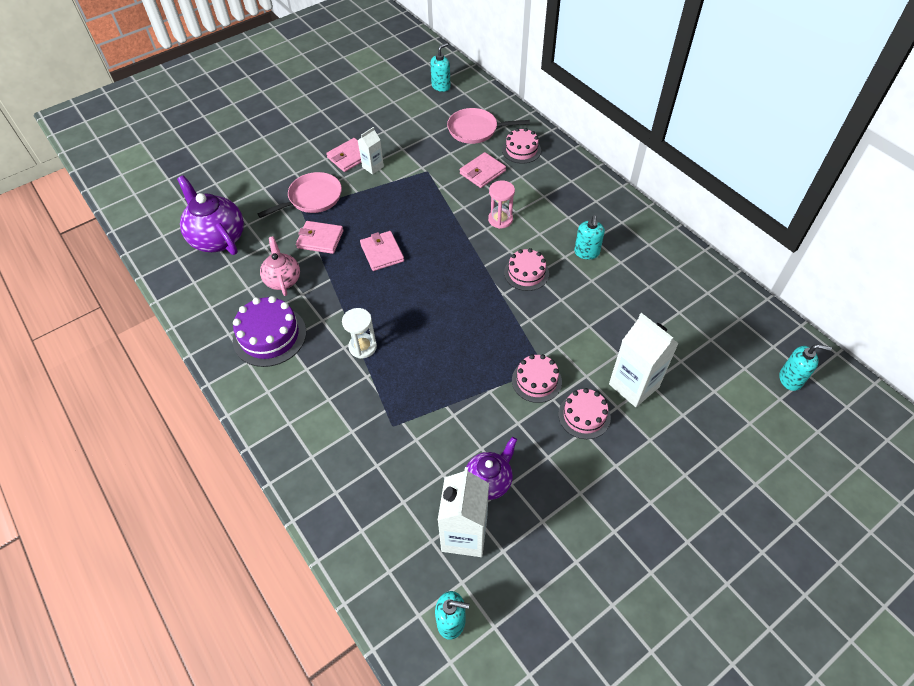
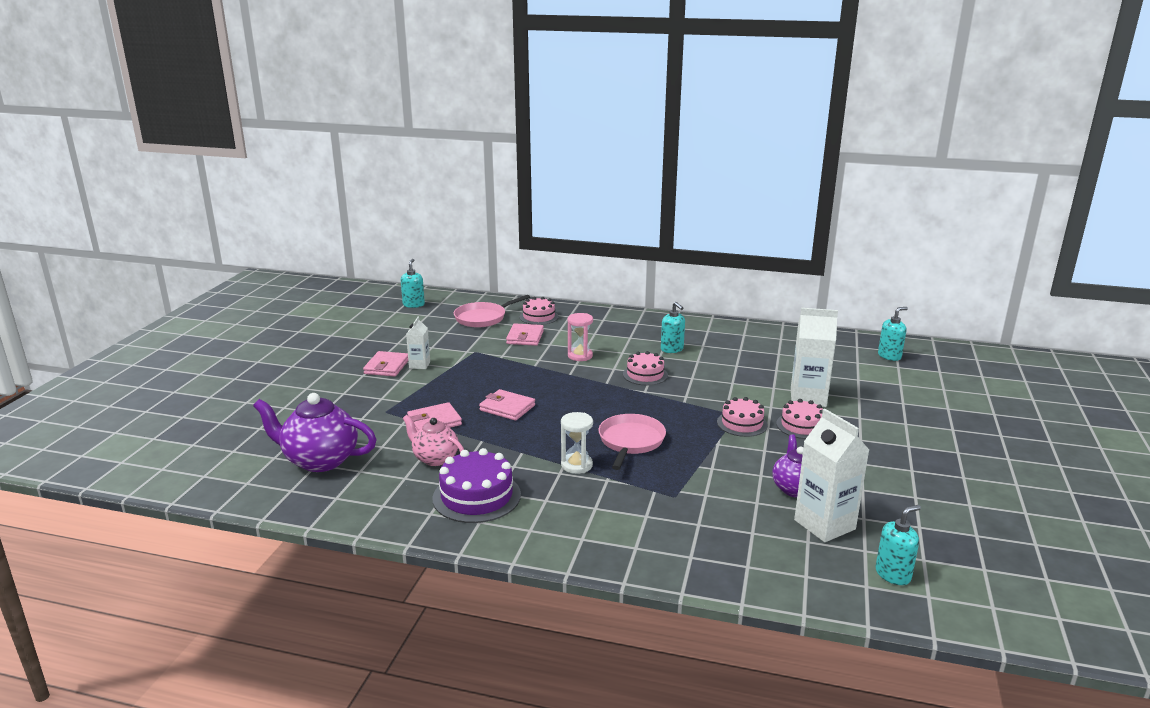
camera: 40 degrees left, 30 degrees down
pink pan [257,172,342,218] -> pink pan moved to [598,414,666,470]

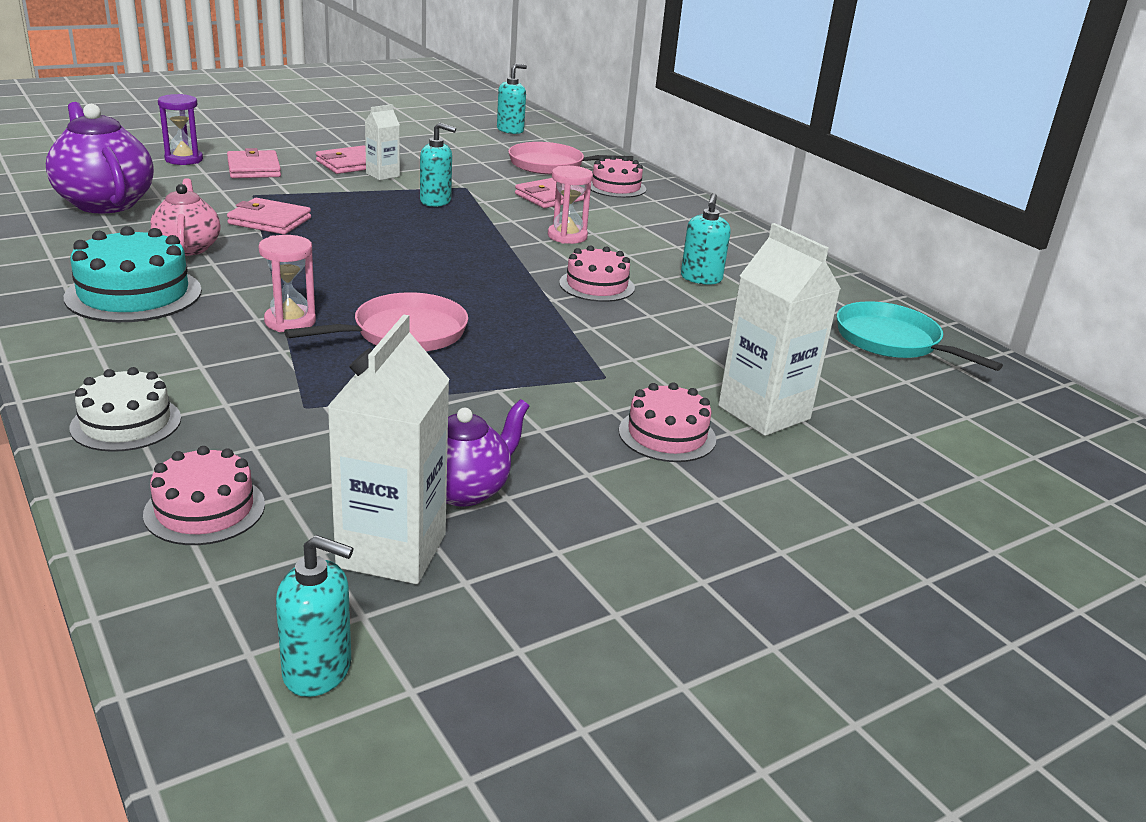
camera: 40 degrees right, 5 degrees up
purple cake [432,448,521,523] -> turquoise cake [64,226,202,322]
pink wallet [479,389,535,421] -> pink wallet moved to [227,148,281,178]
white hourglass [561,412,593,474] -> pink hourglass [258,235,316,332]
pink cake [717,397,768,437] -> pink cake moved to [143,446,265,545]
turquoise soap dispenser [878,307,908,361] -> turquoise soap dispenser moved to [420,122,456,207]
none -> white cake [69,367,181,452]
none -> purple hourglass [158,94,203,165]
none -> turquoise pan [837,301,1003,371]

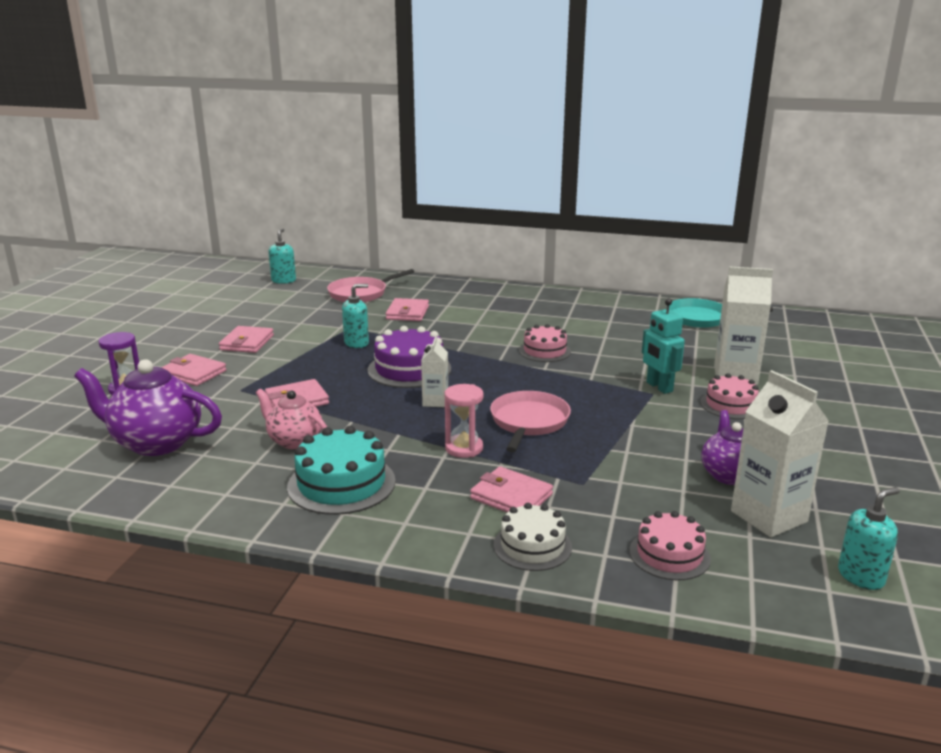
camera: 40 degrees left, 5 degrees down
white carton [365,104,400,180] -> white carton moved to [421,337,448,407]
pink hourglass [548,166,593,244] -> none
pink cake [591,156,646,198] -> none
turquoise soap dispenser [681,193,731,285] -> none
none -> purple cake [368,326,451,388]
none -> pink wallet [470,466,553,512]
none -> turquoise robot [642,298,685,394]

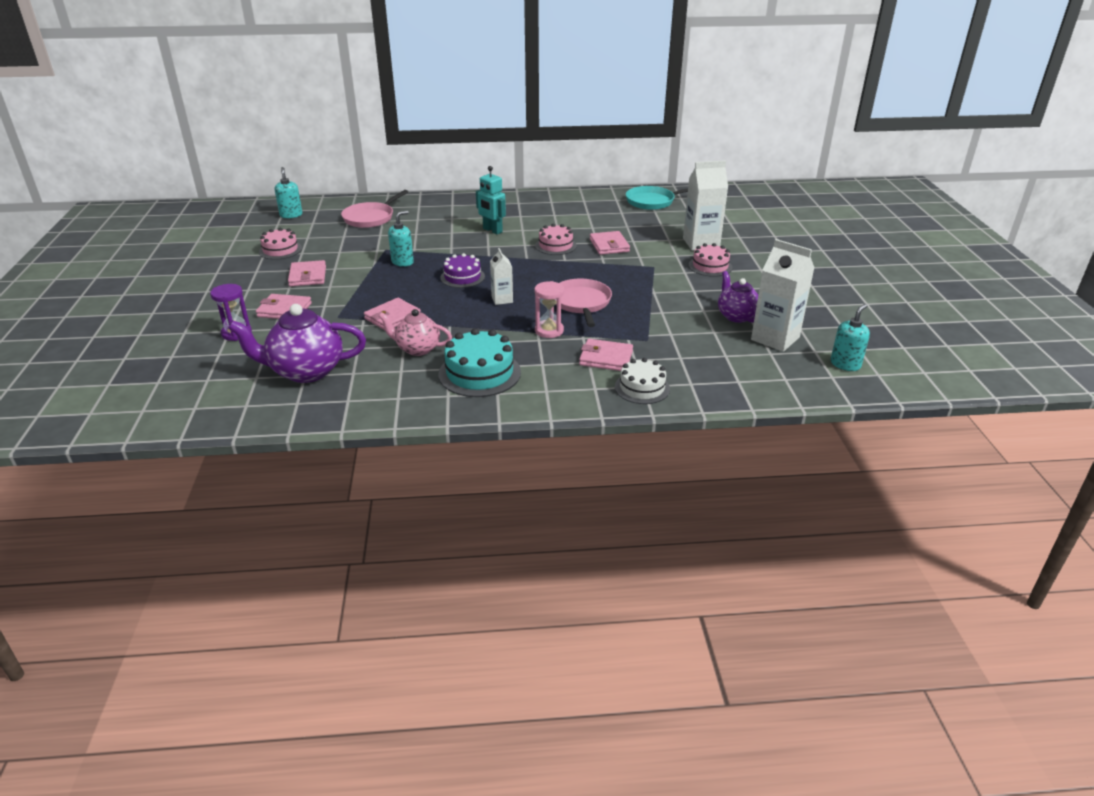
camera: 20 degrees left, 10 degrees up
purple cake [368,326,451,388] -> purple cake [440,253,485,288], size x0.65
pink wallet [386,298,429,321] -> pink wallet moved to [590,231,630,255]
pink cake [630,511,711,580] -> pink cake moved to [259,228,302,260]
turquoise robot [642,298,685,394] -> turquoise robot moved to [476,166,506,234]

